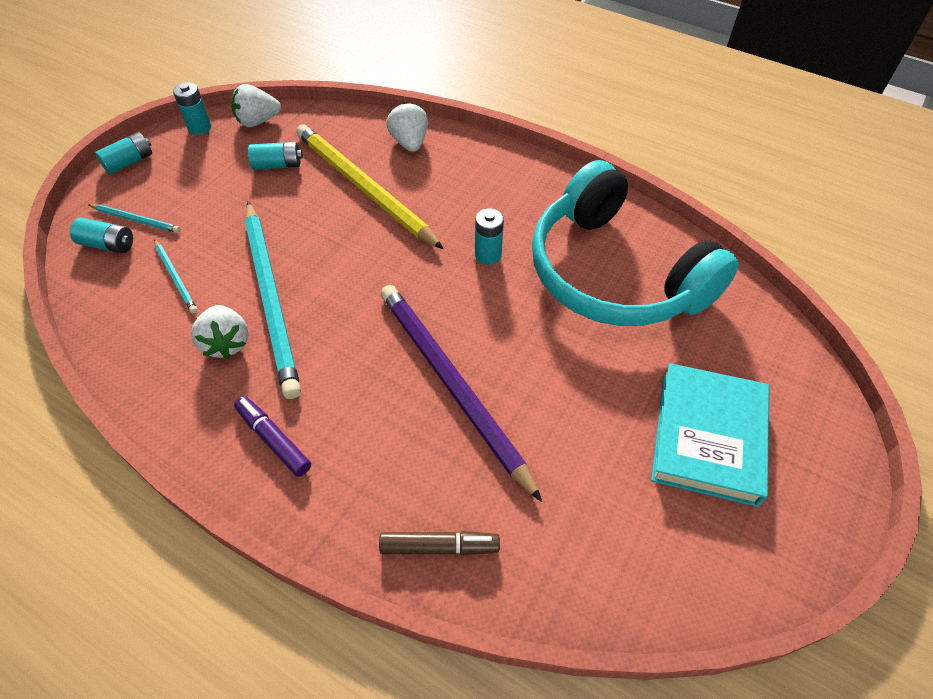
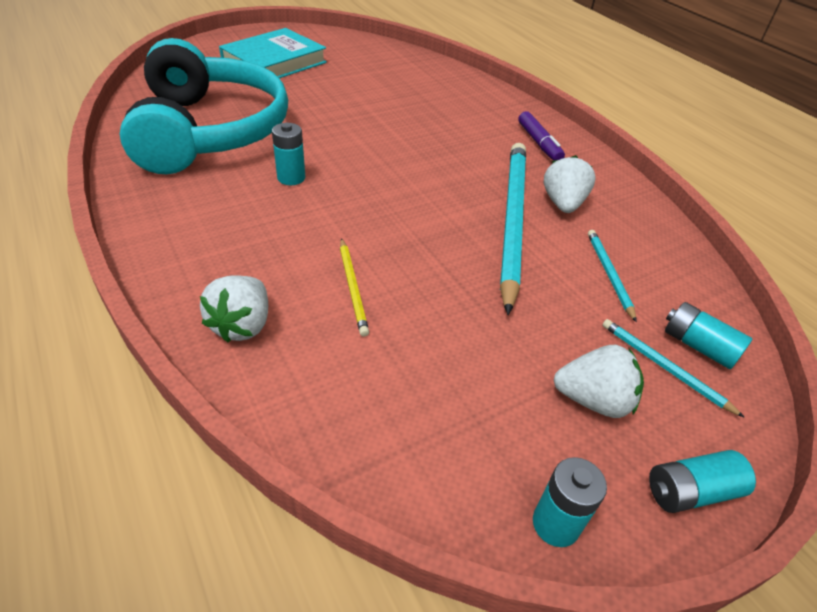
camera: 155 degrees left, 10 degrees down
white strawberry [231,84,281,127] -> white strawberry moved to [554,345,644,418]
turquoise battery [248,142,303,170] -> none
yellow pencil [296,124,444,249] -> yellow pencil [340,238,369,337], size x0.44
brown marker [379,531,500,556] -> none
purple pencil [381,285,542,502] -> none

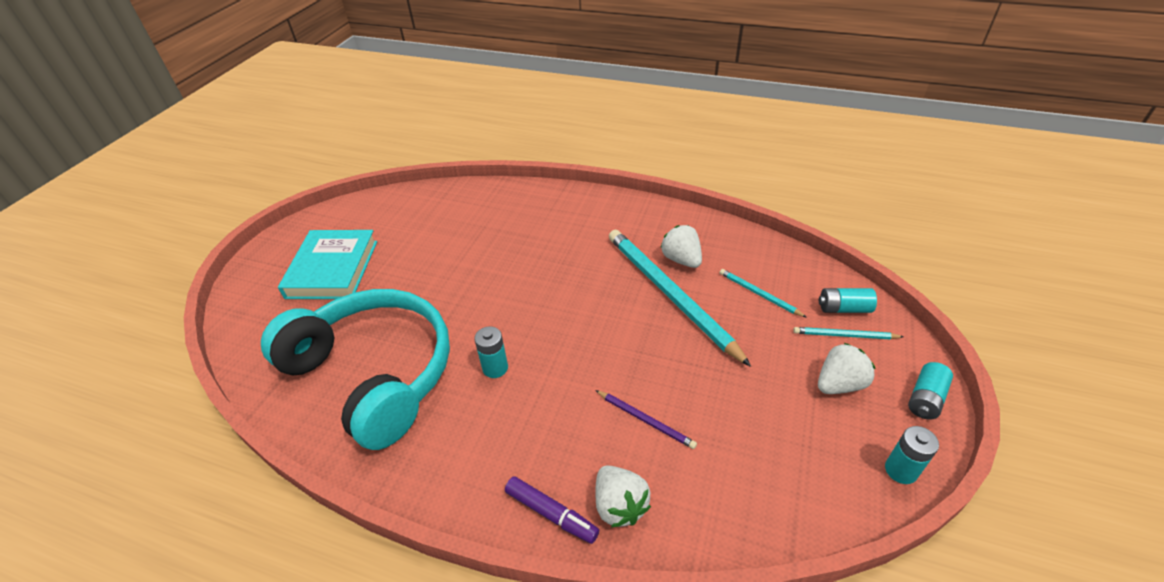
camera: 35 degrees left, 0 degrees up
yellow pencil [340,238,369,337] -> purple pencil [595,390,697,449]
purple marker [518,111,565,161] -> purple marker moved to [505,476,599,544]

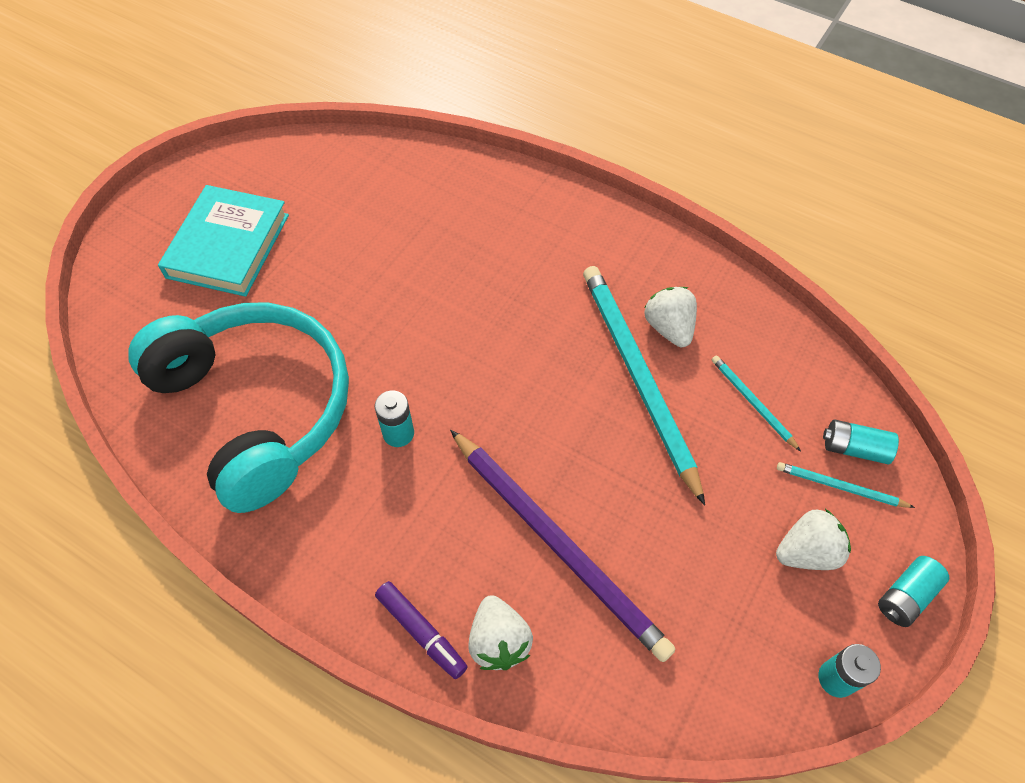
camera: 10 degrees right, 15 degrees up
purple pencil [595,390,697,449] -> purple pencil [450,430,676,662], size x2.25

